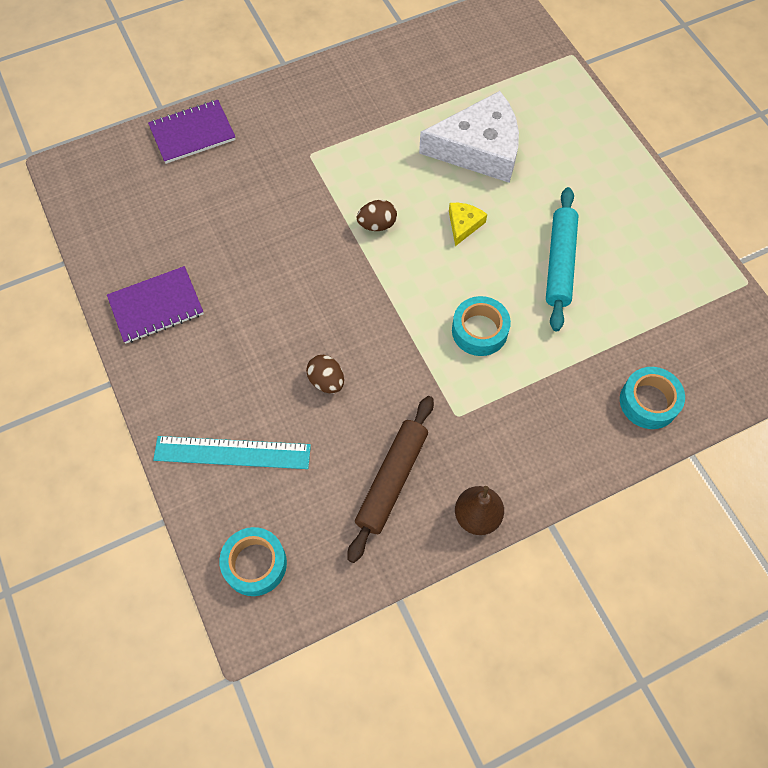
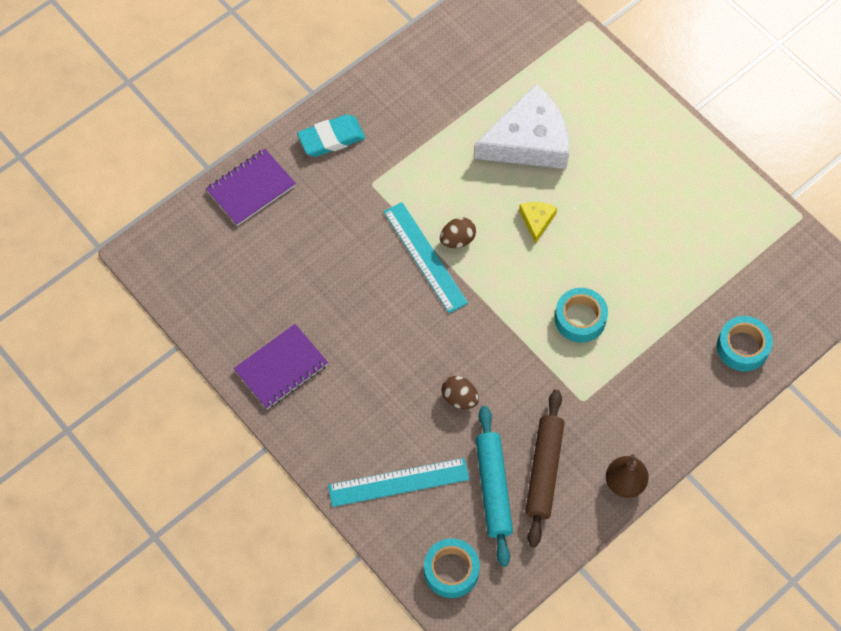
camera: 15 degrees left, 0 degrees up
turquoise rolling pin [546,187,579,331] -> turquoise rolling pin moved to [476,406,513,567]
none -> turquoise eraser [297,114,365,157]
none -> turquoise ruler [384,202,468,313]

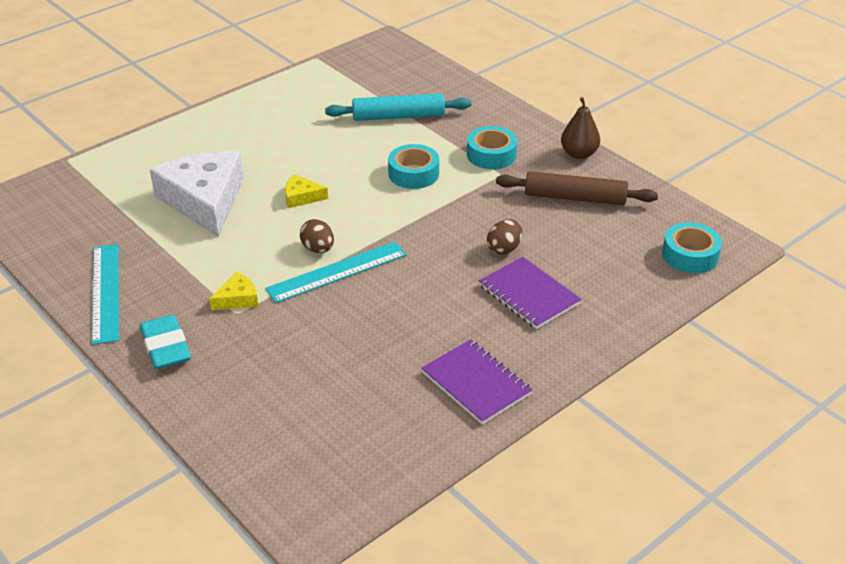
camera: 90 degrees left, 25 degrees down
purple notebook [206,148,296,226] -> purple notebook moved to [479,257,582,329]
turquoise ruler [328,458,469,507] -> turquoise ruler moved to [92,244,119,345]
turquoise rolling pin [476,406,513,567] -> turquoise rolling pin moved to [325,94,471,121]
turquoise tape [717,316,773,371] -> turquoise tape moved to [467,126,517,169]
none -> yellow cheese [209,272,258,310]

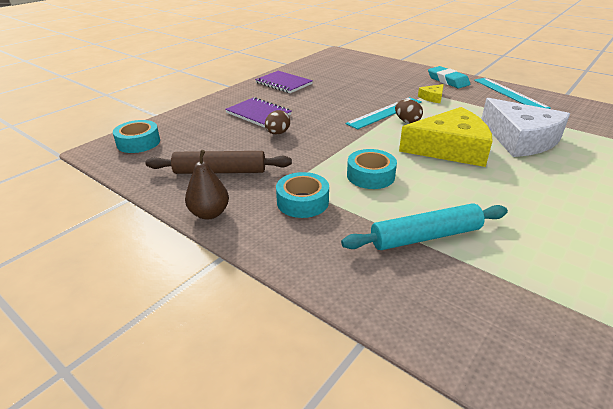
camera: 170 degrees right, 5 degrees down
yellow cheese [285,174,328,208] -> yellow cheese [399,107,492,167], size x2.35

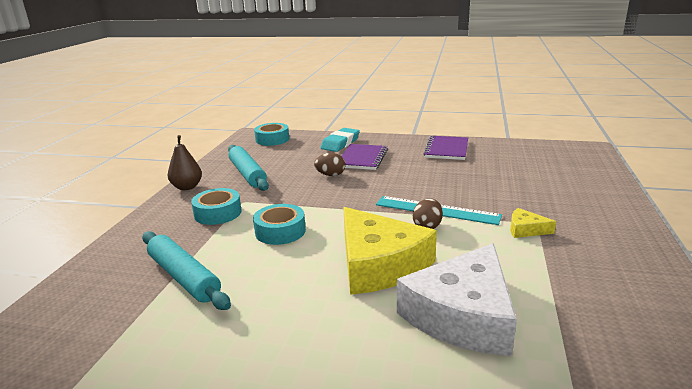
camera: 65 degrees right, 10 degrees down
brown rolling pin [145,151,292,174] -> turquoise rolling pin [228,145,269,191]
turquoise eraser [428,66,470,89] -> turquoise eraser moved to [321,128,360,152]
turquoise ruler [474,78,551,109] -> none

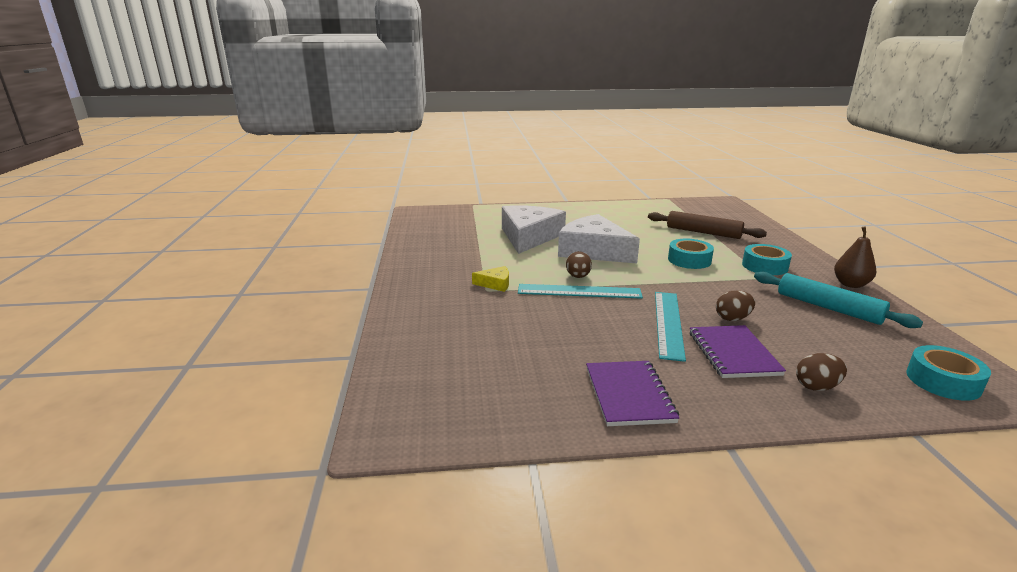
camera: 160 degrees right, 0 degrees up
turquoise rolling pin [142,231,231,310] -> brown rolling pin [648,211,767,239]
turquoise eraser [321,128,360,152] -> brown egg [796,353,847,391]
yellow cheese [343,207,437,295] -> white cheese [558,214,640,263]
none -> turquoise ruler [655,292,686,362]

